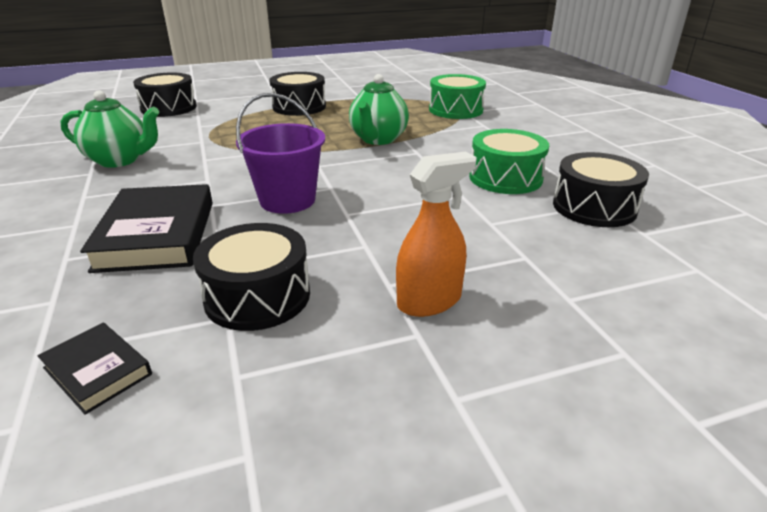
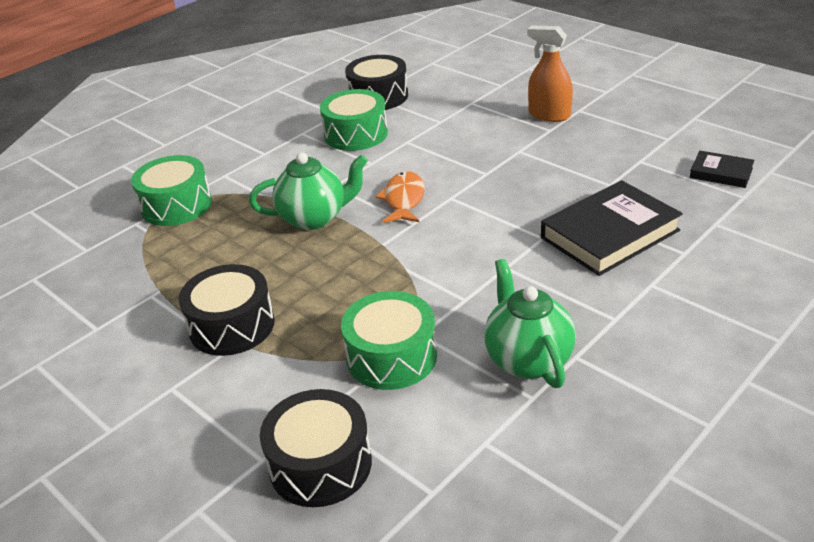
camera: 115 degrees left, 5 degrees up
black book [38,322,152,415] -> black book turned 75 degrees counterclockwise [690,151,755,188]
black drum [193,223,310,331] -> none
purple bucket [236,93,325,214] -> none
none -> green drum [341,291,437,390]
none -> orange fish [375,171,425,223]

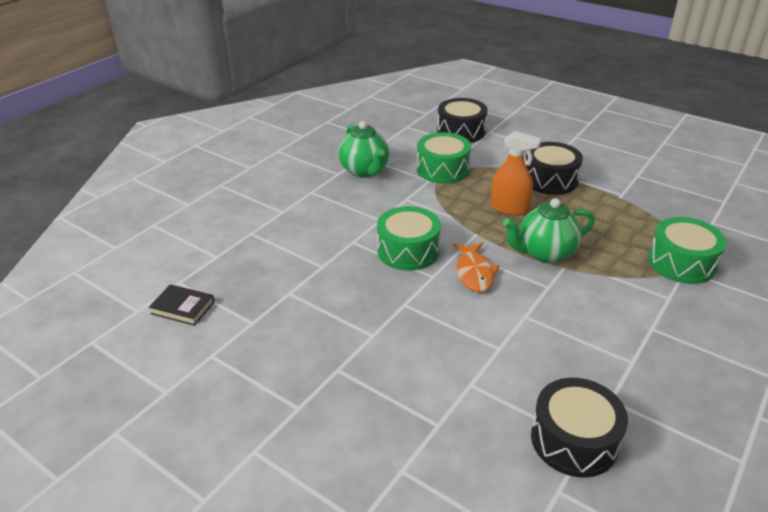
camera: 170 degrees right, 0 degrees up
green drum [320,89,388,151] -> green drum moved to [377,206,441,271]
orange spray bottle [527,25,573,122] -> orange spray bottle moved to [491,131,542,216]
black book [541,180,683,276] -> none

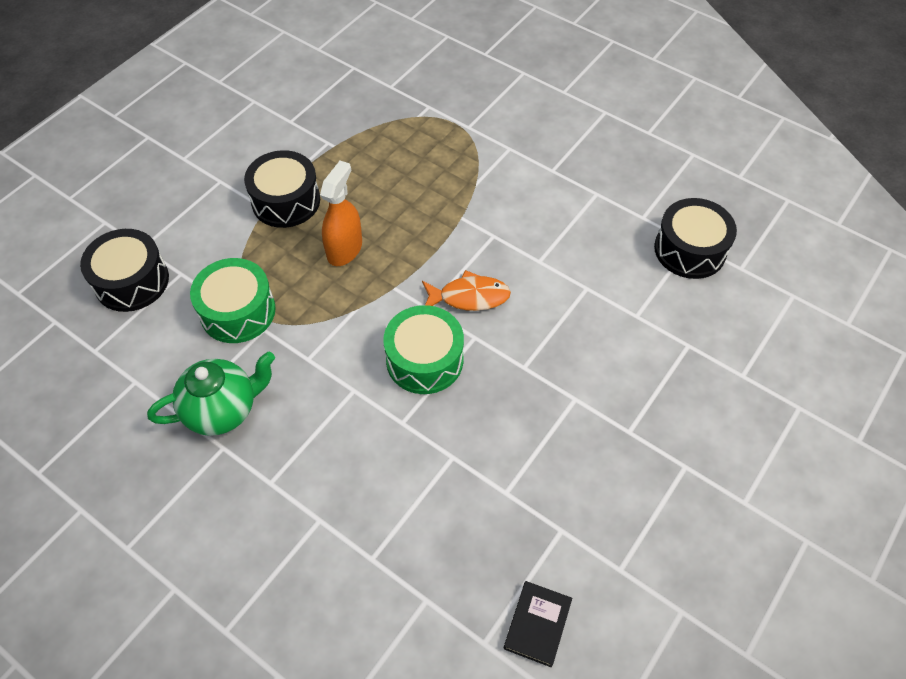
camera: 90 degrees left, 20 degrees up
green teapot [503,198,595,263] -> none
green drum [648,217,726,284] -> none

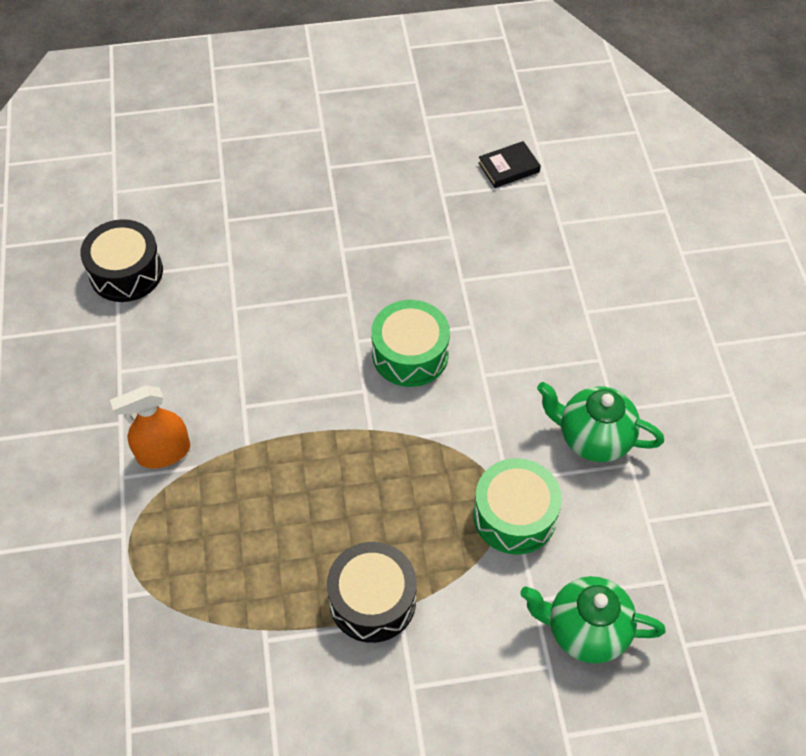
camera: 135 degrees left, 0 degrees up
black drum [80,229,169,312] -> green teapot [520,576,666,664]
orange spray bottle [320,161,362,266] -> orange spray bottle moved to [110,385,190,468]
orange fish [422,270,511,311] -> none

